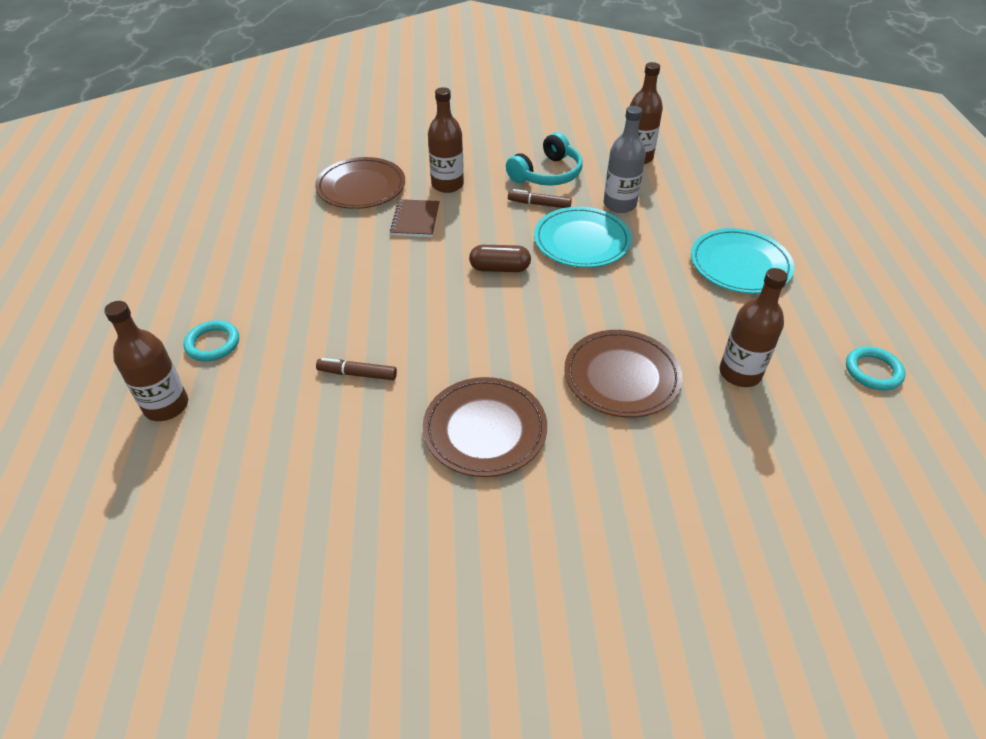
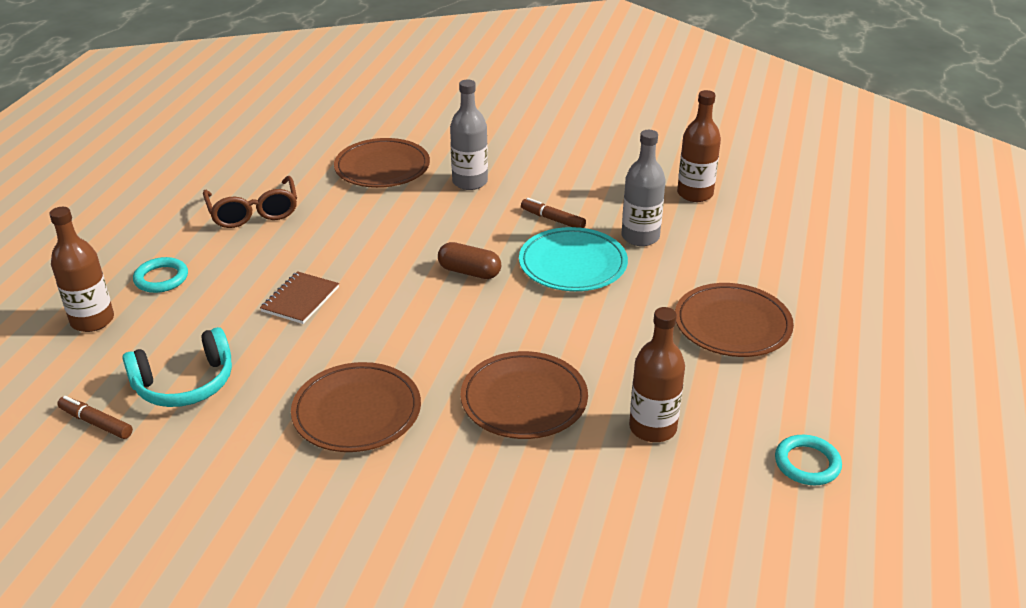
camera: 20 degrees right, 10 degrees down
brown marker [316,358,397,380] -> brown marker moved to [57,396,133,439]
brown notebook [390,199,440,237] -> brown notebook moved to [260,271,339,324]
brown bottle [428,87,464,193] -> grey bottle [450,80,488,190]
turquoise headphones [506,132,583,186] -> turquoise headphones moved to [122,327,232,407]
turquoise plate [691,228,794,294] -> brown plate [675,283,794,357]
none -> brown glasses [203,176,297,228]

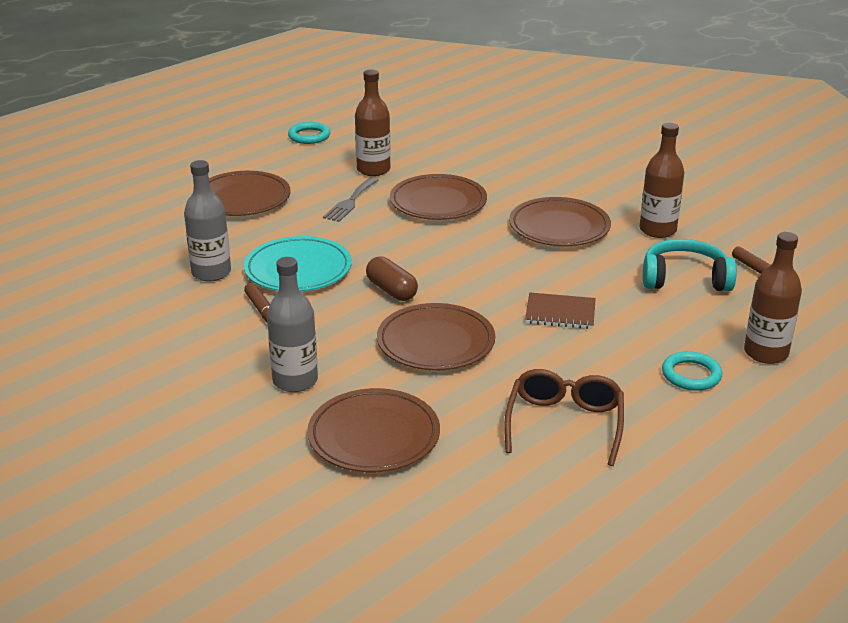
camera: 150 degrees left, 5 degrees down
brown notebook [260,271,339,324] -> brown notebook turned 45 degrees clockwise [525,293,596,329]
brown bottle [677,90,721,202] -> brown bottle moved to [639,123,684,238]
none -> grey fork [323,177,379,222]
none -> brown plate [377,303,495,370]

